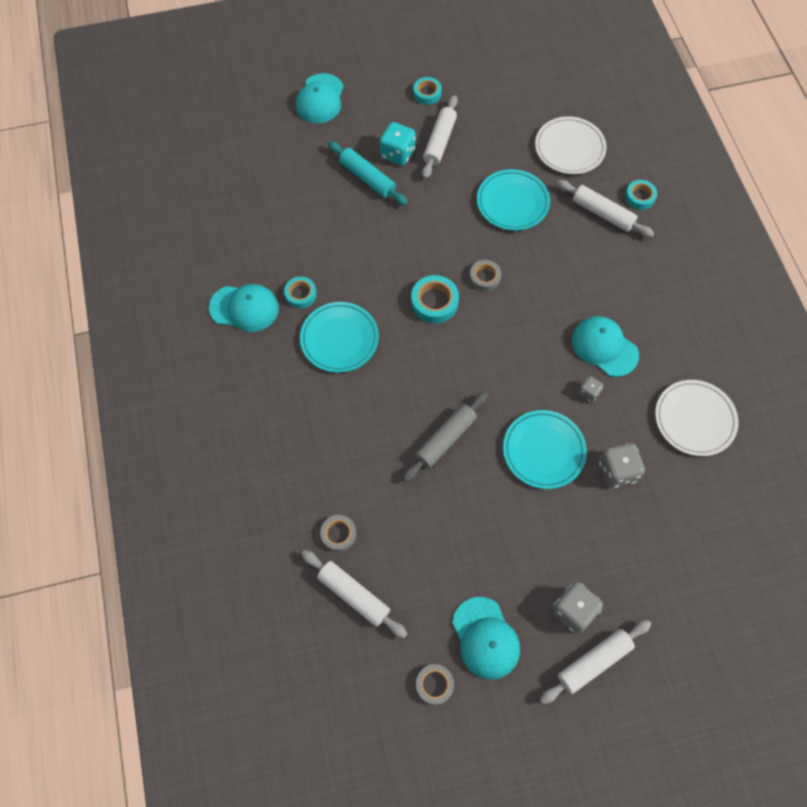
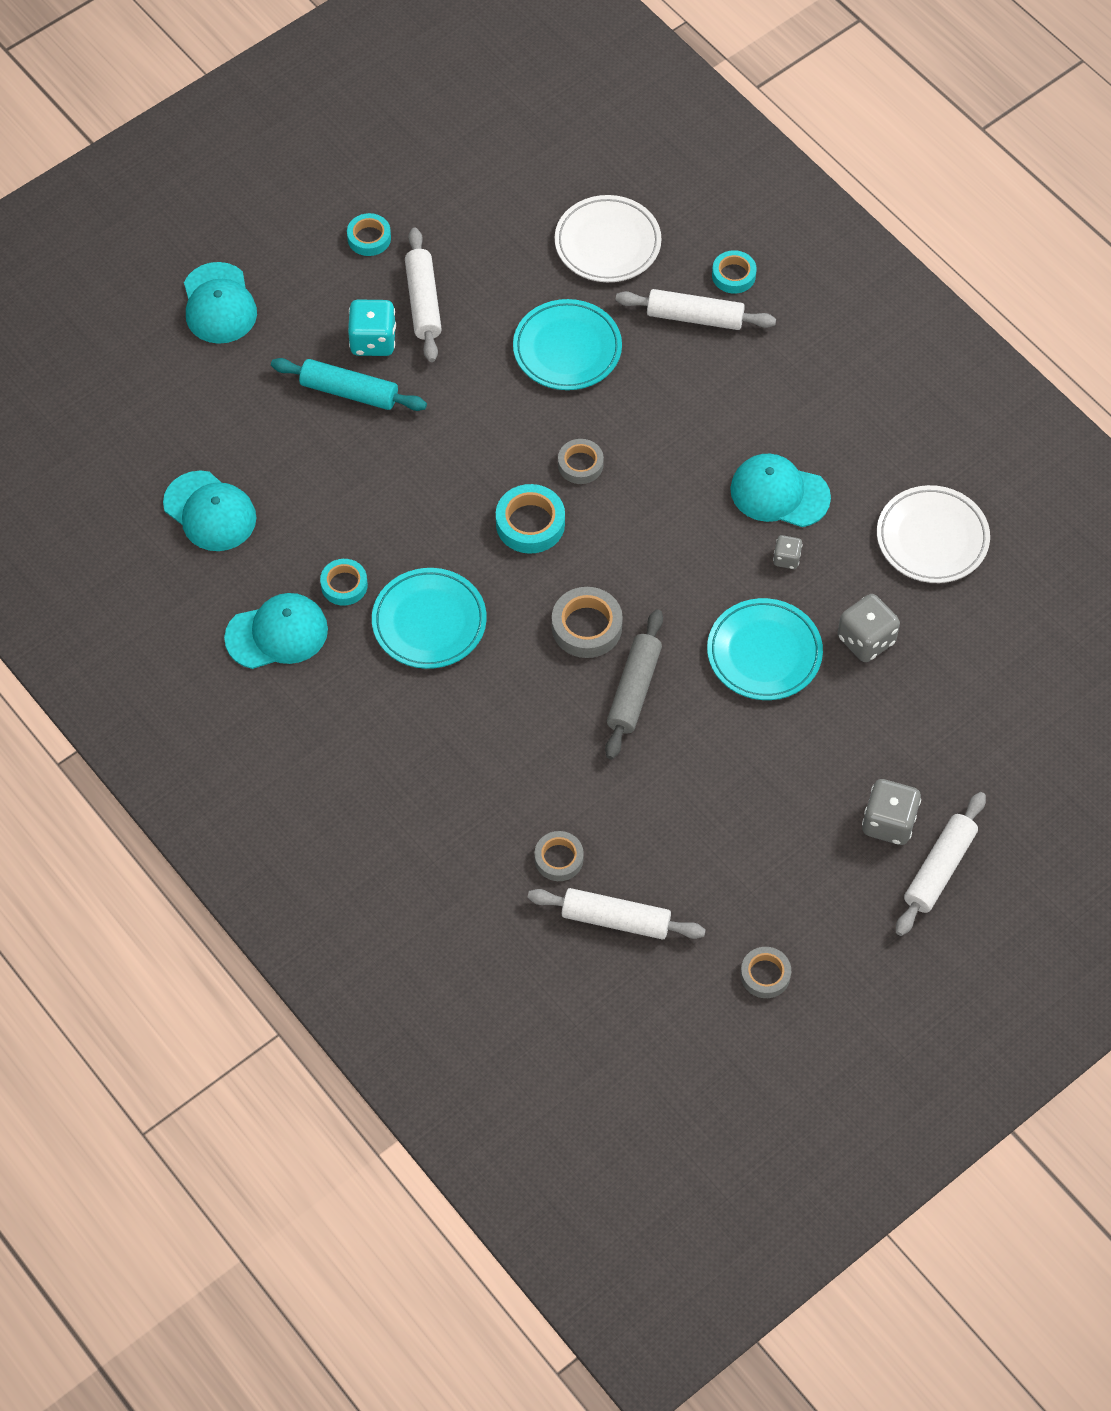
camera: 25 degrees left, 5 degrees down
turquoise cap [452,597,520,679] -> turquoise cap moved to [163,471,256,551]
none -> grey tape [552,587,623,658]

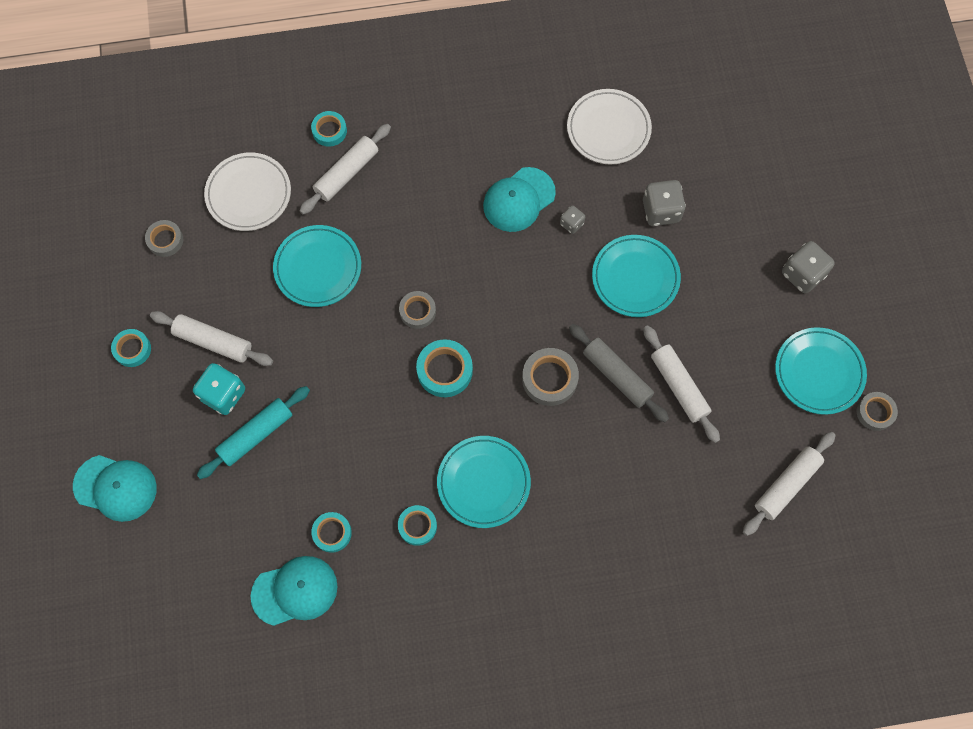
camera: 60 degrees left, 10 degrees up
turquoise cap [224,593,328,669] -> none
grey tape [534,831,584,881] -> grey tape moved to [145,220,183,257]
white rolling pin [896,792,986,936] -> white rolling pin moved to [643,325,720,443]
none -> turquoise tape [311,512,352,553]
none -> turquoise plate [775,327,867,415]

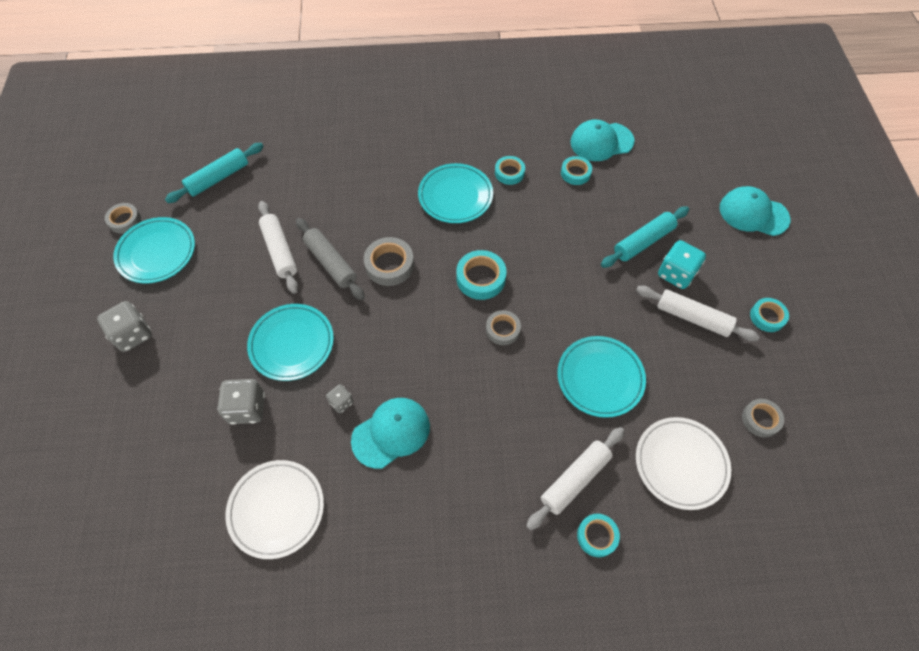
camera: 175 degrees left, 10 degrees down
white rolling pin [743,432,836,536] -> turquoise rolling pin [165,143,264,203]

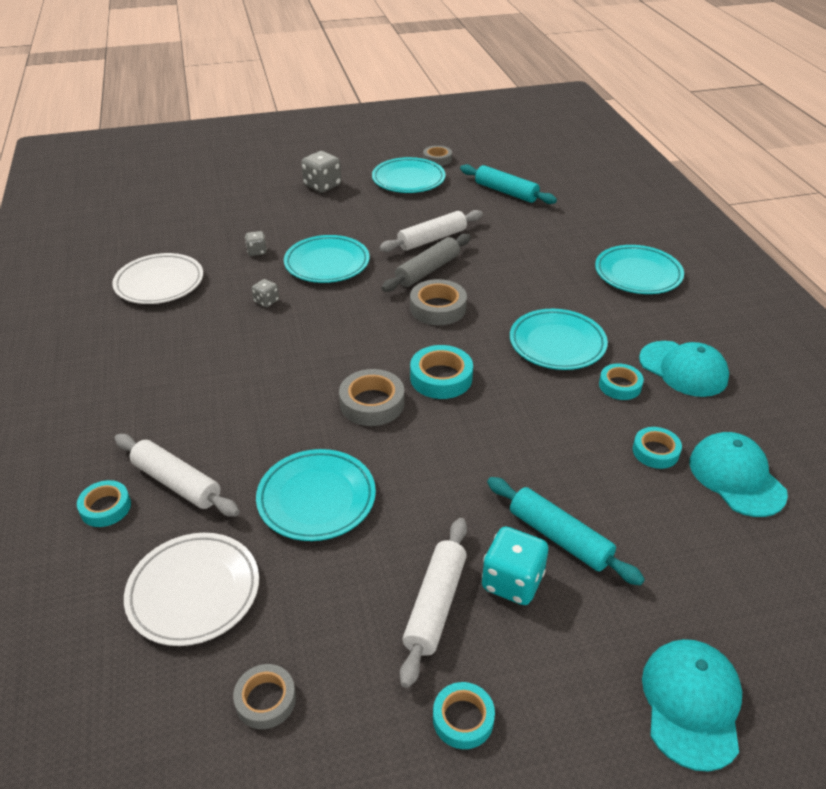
camera: 80 degrees right, 20 degrees down
grey dice [217,379,265,425] -> grey dice [245,231,267,256], size x0.55
turquoise cap [351,398,430,469] -> turquoise cap moved to [639,341,729,397]
grey tape [486,310,521,345] -> grey tape [339,369,404,426], size x1.50
none -> turquoise plate [595,245,684,294]

